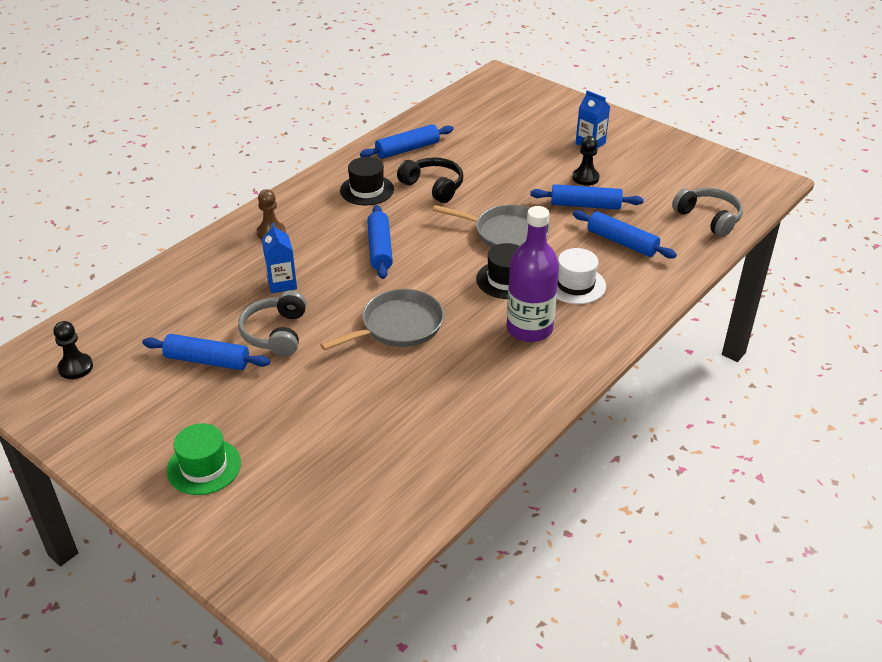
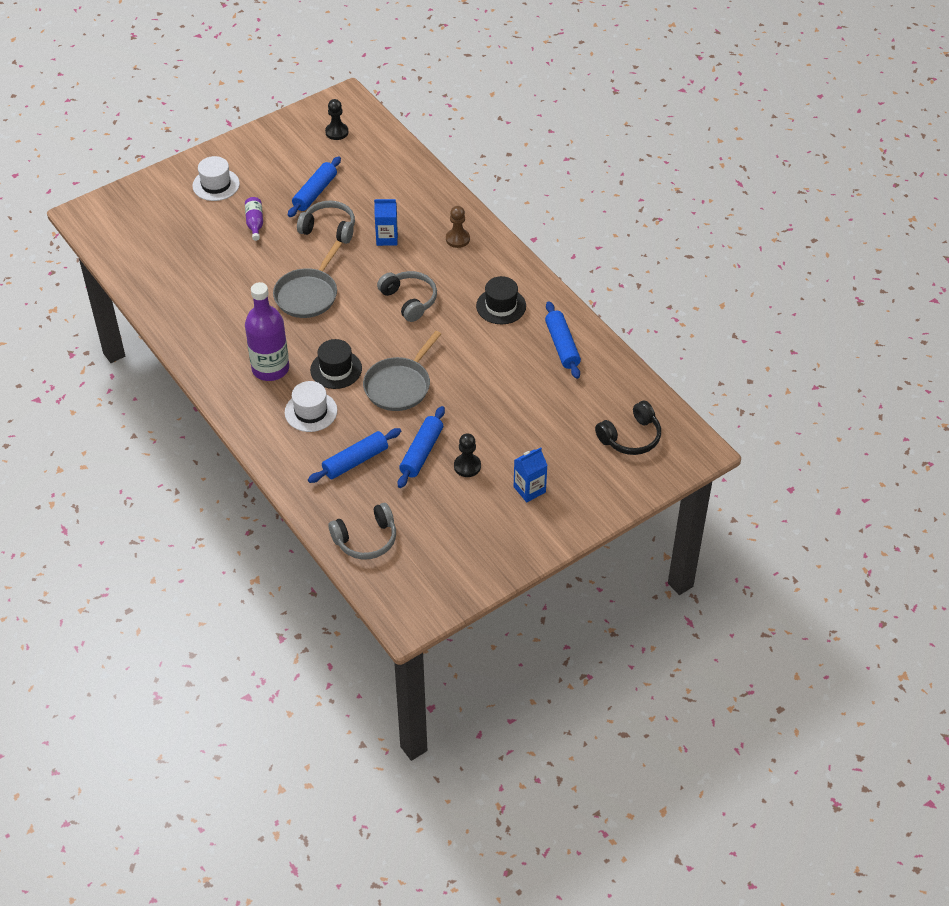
camera: 105 degrees right, 10 degrees up
green hat [167,423,241,495] -> white hat [192,156,240,201]
grey pan [320,289,444,350] -> grey pan turned 45 degrees clockwise [273,241,342,318]
blue rolling pin [367,205,393,279] -> grey headphones [377,271,437,322]
black headphones [397,157,463,203] -> black headphones moved to [595,401,661,455]
none -> purple bottle [245,197,263,241]

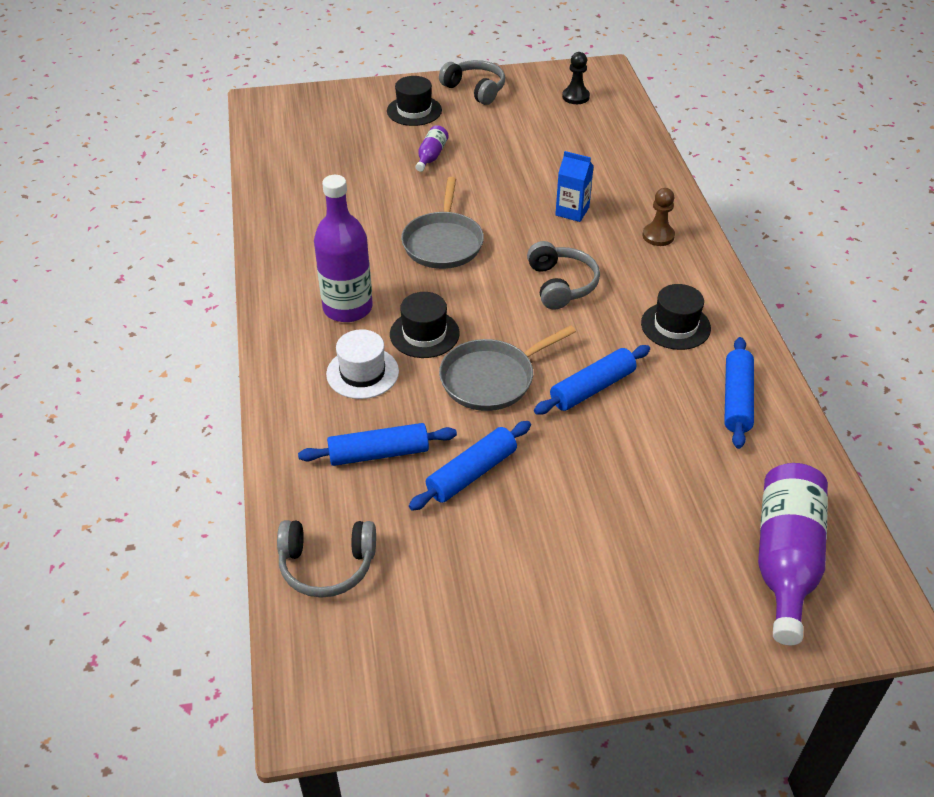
camera: 25 degrees right, 5 degrees down
white hat [192,156,240,201] -> black hat [387,76,442,126]
grey pan [273,241,342,318] -> grey pan turned 45 degrees counterclockwise [401,177,484,269]
blue rolling pin [288,156,341,217] -> blue rolling pin moved to [534,345,650,415]
grey headphones [297,201,355,244] -> grey headphones moved to [439,60,505,105]
black pawn [454,433,481,477] -> none
blue carton [514,447,547,502] -> none
black headphones [595,401,661,455] -> purple bottle [758,463,828,645]

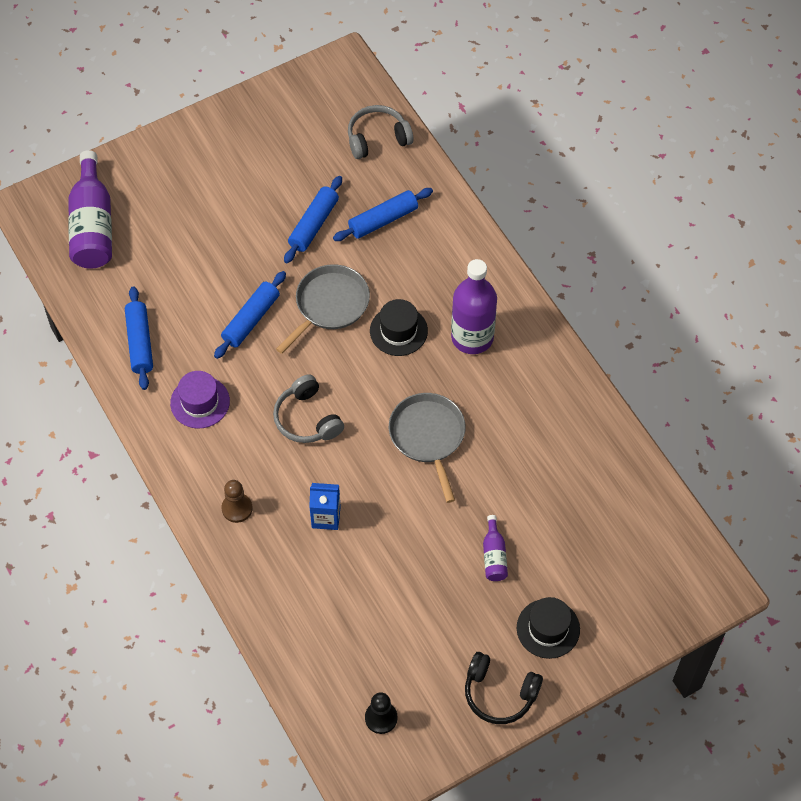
camera: 160 degrees right, 15 degrees up
white hat [326,329,399,399] -> none
grey headphones [439,60,505,105] -> black headphones [465,652,543,724]
black hat [641,284,711,350] -> purple hat [170,371,230,428]

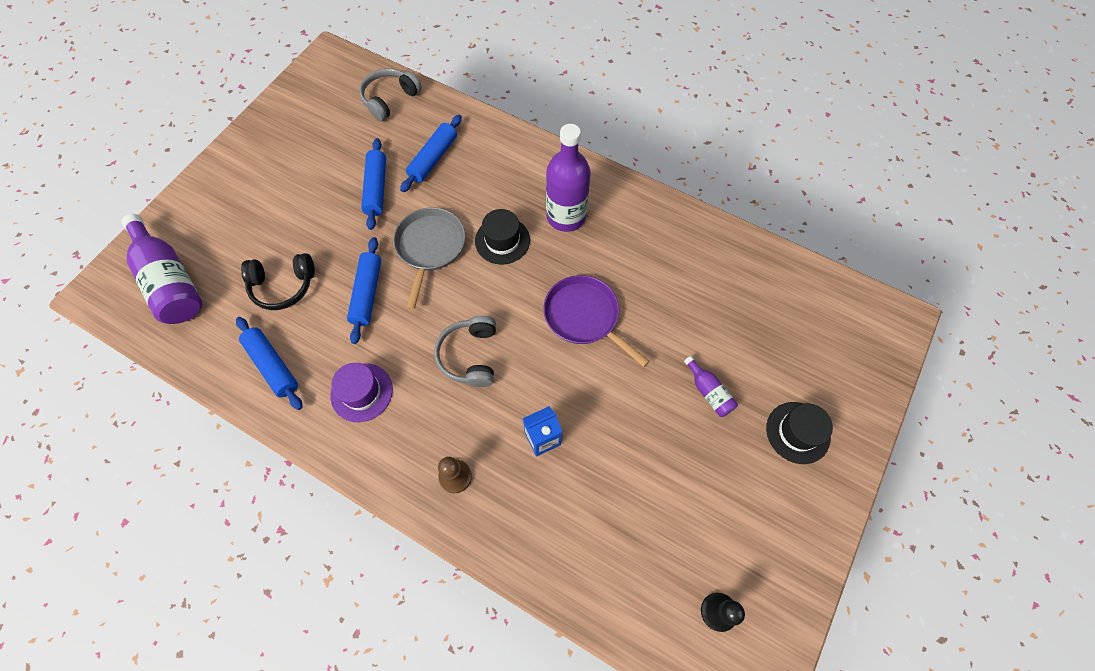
camera: 30 degrees left, 5 degrees up
grey headphones [273,374,344,443] -> grey headphones turned 60 degrees clockwise [434,316,496,387]
grey pan [389,393,466,503] -> purple pan [544,275,649,367]
black headphones [465,652,543,724] -> black headphones moved to [241,253,315,310]

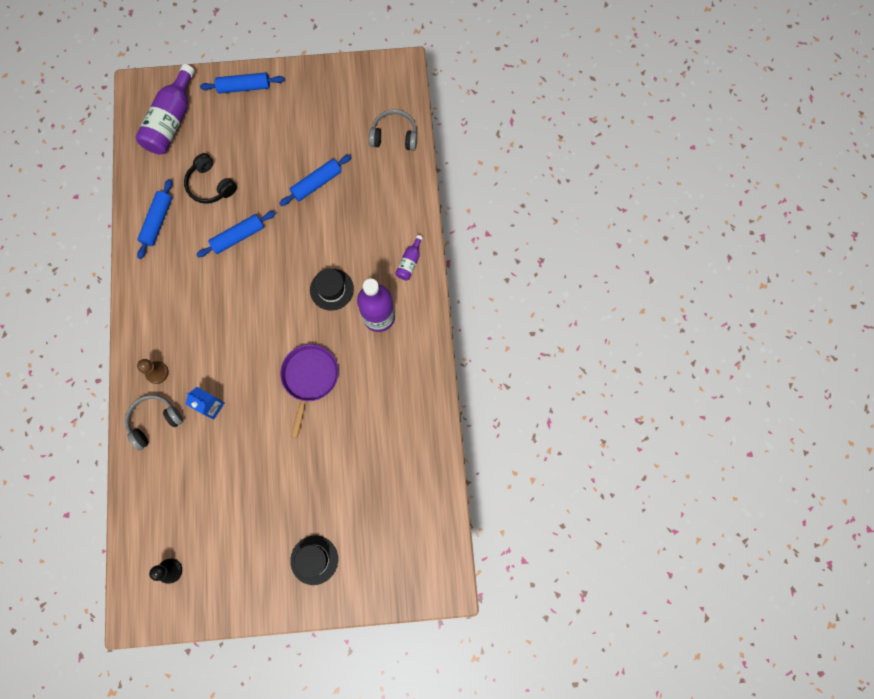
camera: 55 degrees right, 10 degrees up
purple hat [330,363,393,422] -> none
grey pan [393,207,465,310] -> none
blue rolling pin [400,115,462,192] -> blue rolling pin moved to [200,72,285,94]
grey headphones [434,316,496,387] -> grey headphones moved to [125,395,183,450]
purple bottle [684,356,738,417] -> purple bottle moved to [395,235,423,280]

